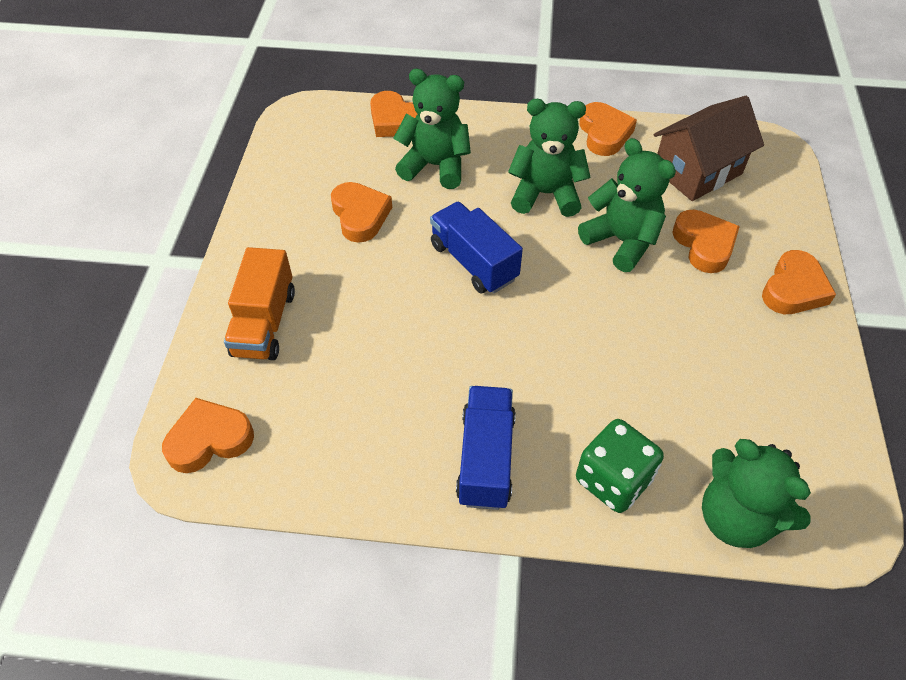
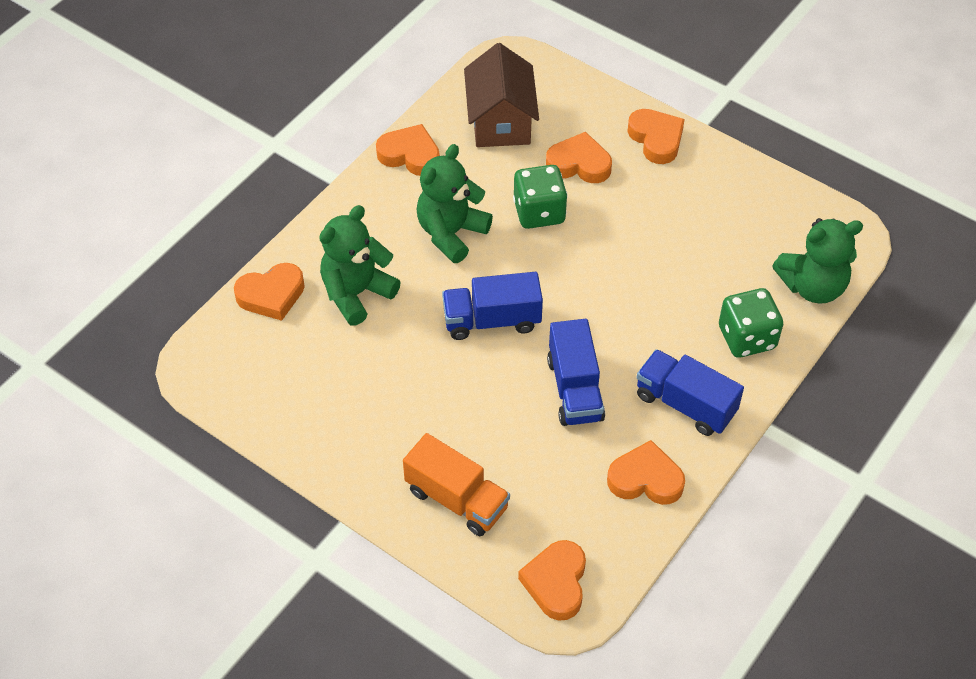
camera: 60 degrees left, 0 degrees up
orange heart [331,182,392,243] -> orange heart moved to [607,440,685,505]
green teddy bear [578,138,676,272] -> green dice [513,165,568,229]
none -> blue truck [547,319,605,426]

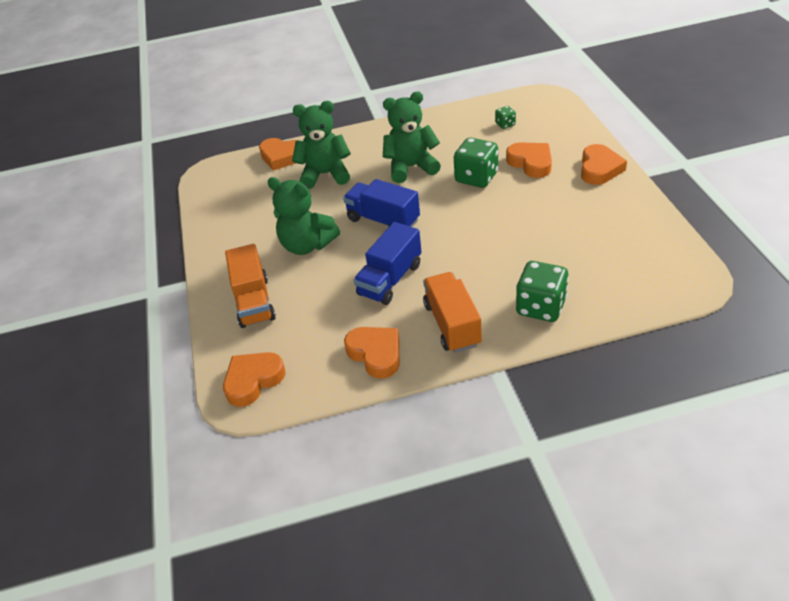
camera: 45 degrees right, 10 degrees down
orange heart [376,124,440,176] -> none
brown house [464,43,539,147] -> green dice [495,106,516,129]
blue truck [636,349,744,436] -> orange truck [423,272,482,353]
green teddy bear [772,218,863,304] -> green teddy bear moved to [267,177,340,255]

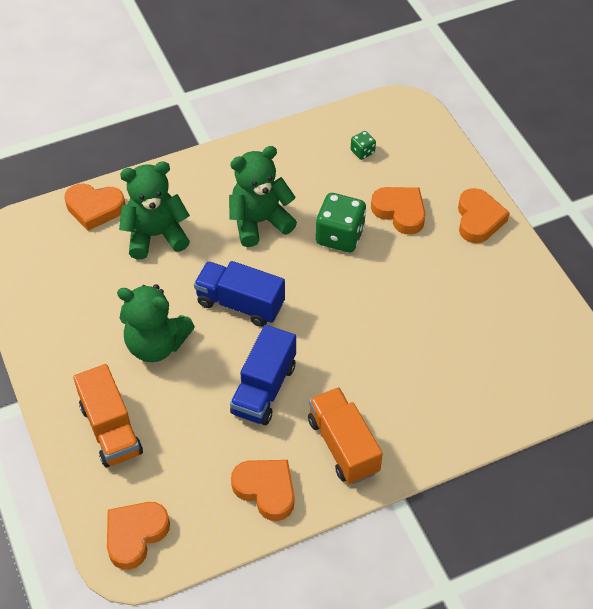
camera: 15 degrees left, 10 degrees up
green dice [516,261,569,322] -> none

